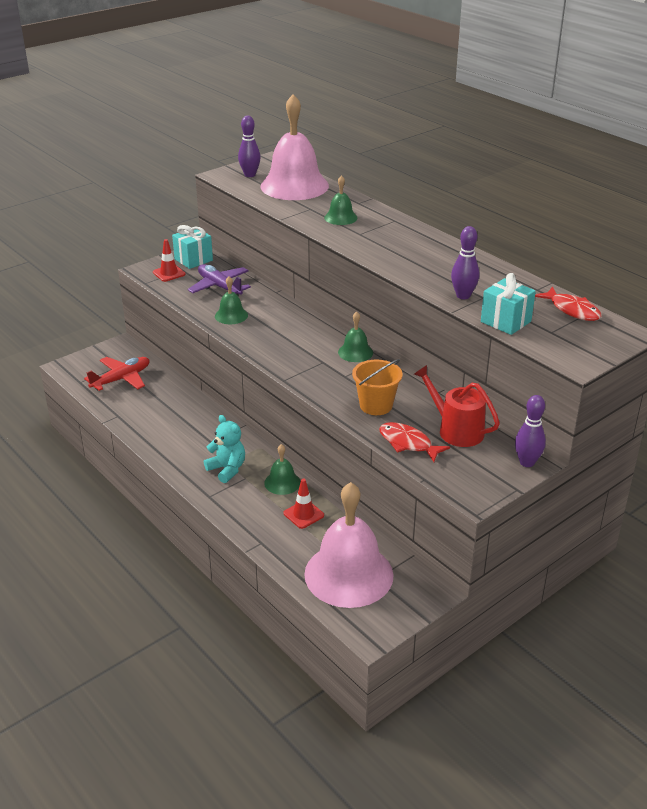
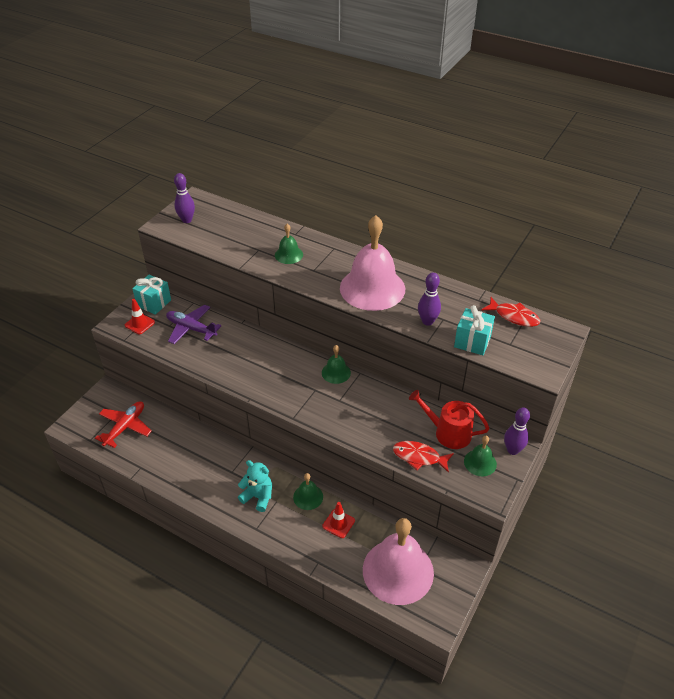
camera: 20 degrees left, 10 degrees up
green bell [215,276,248,324] -> green bell moved to [464,436,497,476]
pink bell [260,94,329,200] -> pink bell moved to [340,215,405,311]
orange bucket [352,359,403,415] -> none

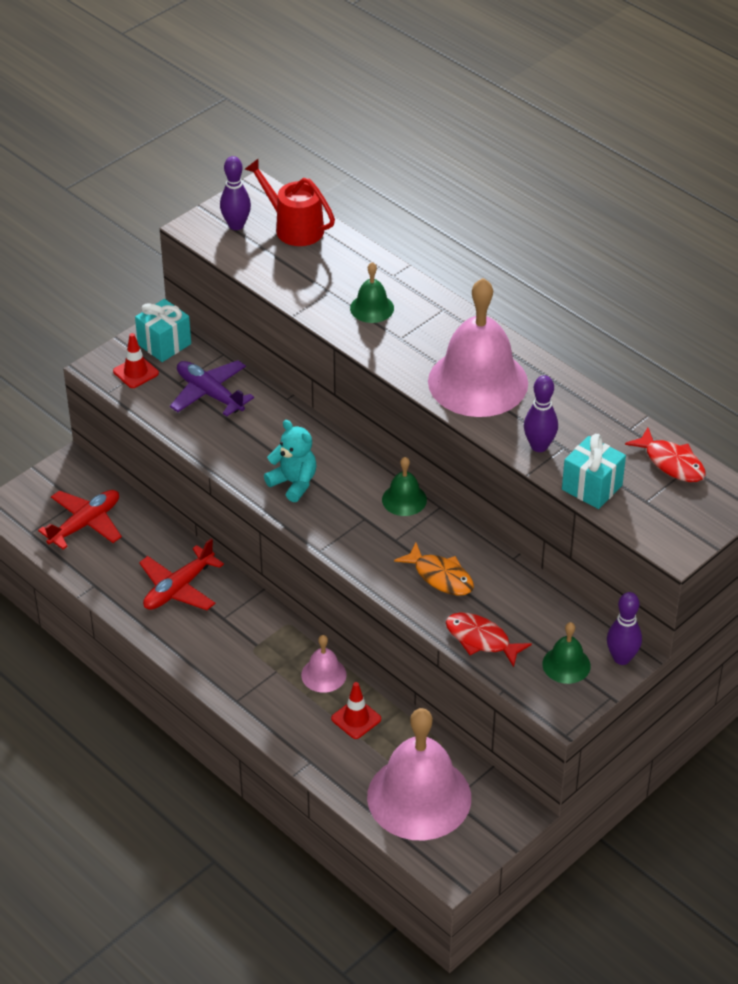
camera: 15 degrees right, 0 degrees up
turquoise teddy bear [238,460,272,512] -> turquoise teddy bear moved to [264,420,316,502]
green bell [293,473,323,510] -> pink bell [301,635,347,693]
red watering can [409,390,489,449] -> red watering can moved to [244,159,335,246]
none -> red plane [139,538,224,610]
none -> orange fish [394,542,474,596]

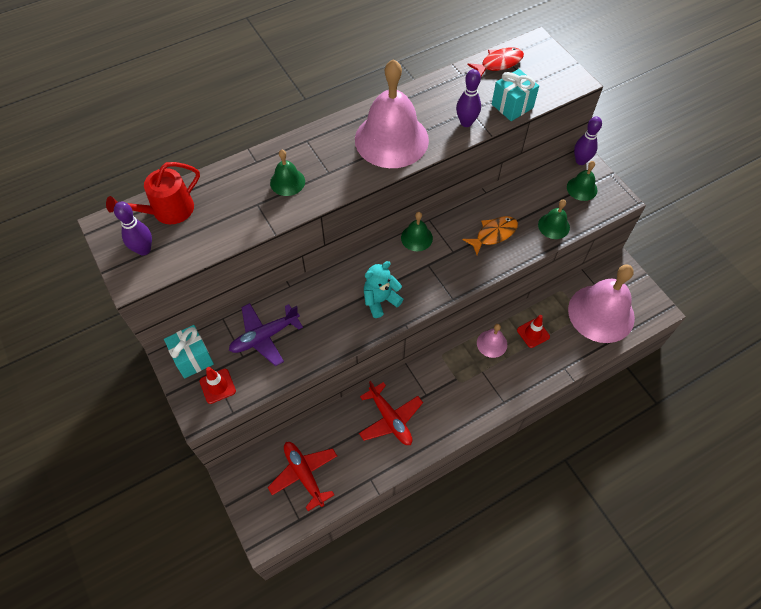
camera: 75 degrees left, 15 degrees up
red fish [446,612,532,667] -> green bell [538,199,570,239]

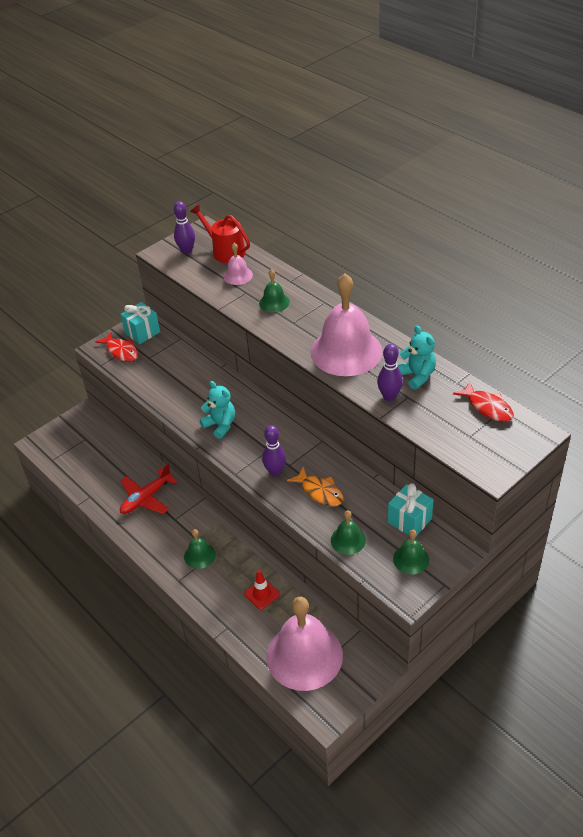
camera: 80 degrees right, 15 degrees down
red traffic cone [200,367,236,404] -> red fish [95,332,138,362]
purple plane [229,303,303,366] -> none
red plane [268,442,337,511] -> none
green bell [401,212,433,251] -> green bell moved to [184,529,216,569]
pink bell [477,324,507,358] -> pink bell moved to [223,243,253,285]
turquoise gift [492,69,539,121] -> turquoise gift moved to [388,483,434,536]
purple bowling pin [574,116,602,165] -> purple bowling pin moved to [262,425,286,476]
none -> turquoise teddy bear [398,326,436,390]

